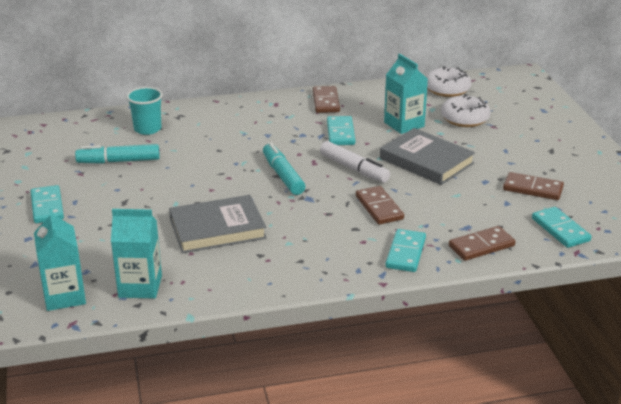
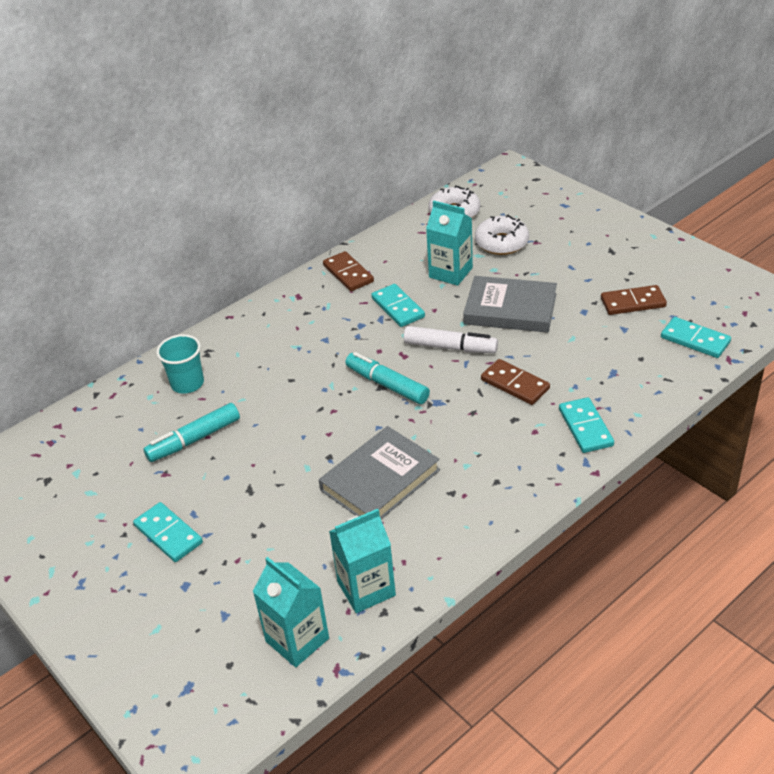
camera: 25 degrees left, 10 degrees up
brown domino [449,226,516,261] -> none

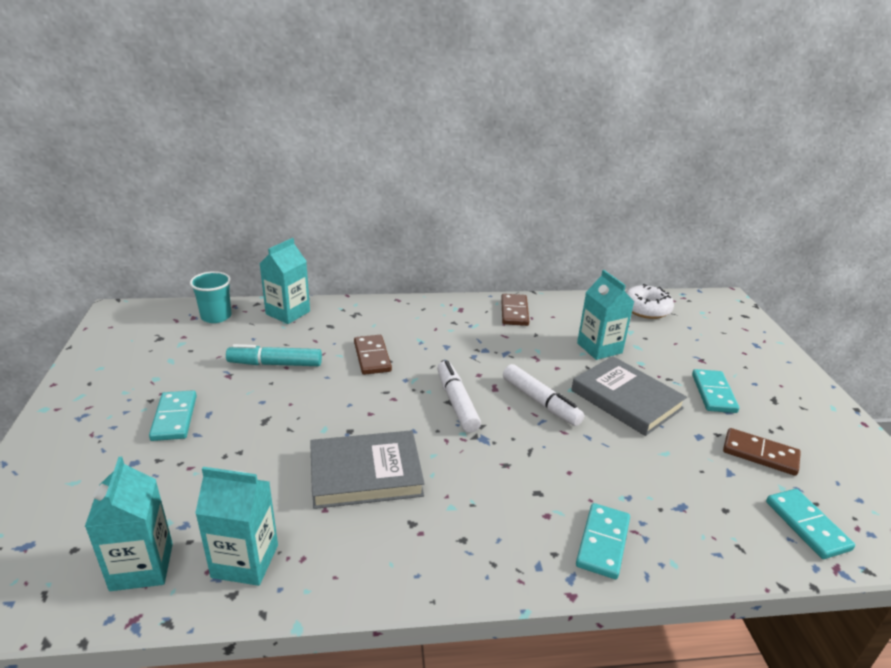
camera: 30 degrees right, 10 degrees down
turquoise cup [156,334,204,394] -> turquoise cup moved to [190,271,231,323]
turquoise marker [345,352,430,404] -> white marker [437,360,481,433]
turquoise domino [371,284,425,327] -> turquoise domino moved to [692,369,739,413]
white donut [475,214,529,255] -> none
brown domino [481,359,550,405] -> brown domino moved to [354,335,392,375]
none -> turquoise carton [260,238,310,324]

